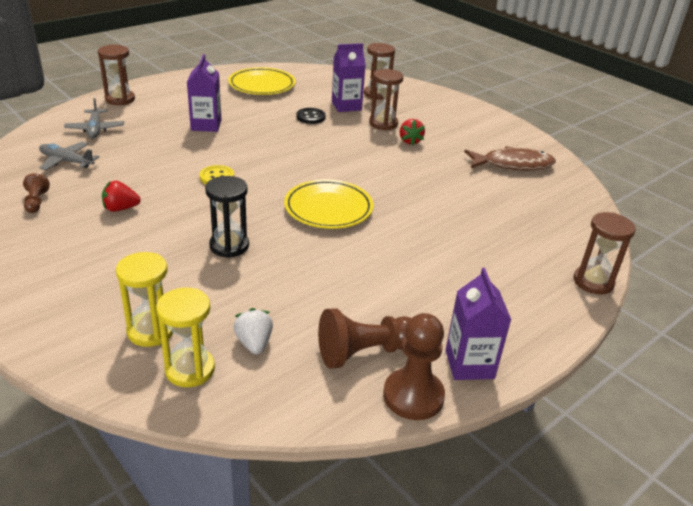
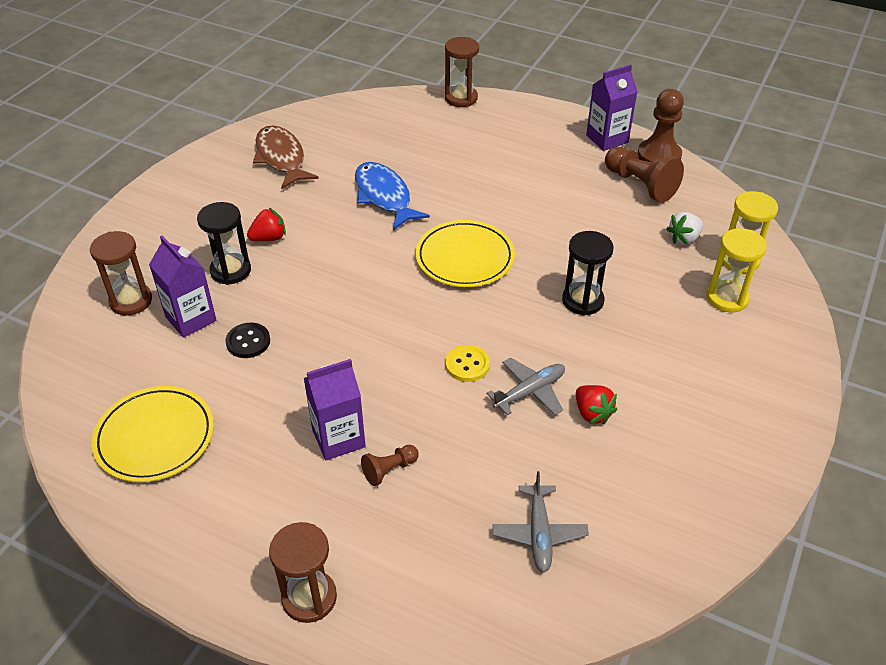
camera: 110 degrees left, 10 degrees up
brown pawn [23,173,50,213] -> brown pawn moved to [361,445,419,486]
grey plane [64,98,124,139] -> grey plane moved to [486,357,565,415]
brown hourglass [369,69,403,130] -> black hourglass [197,202,251,285]
none -> blue fish [355,162,430,230]

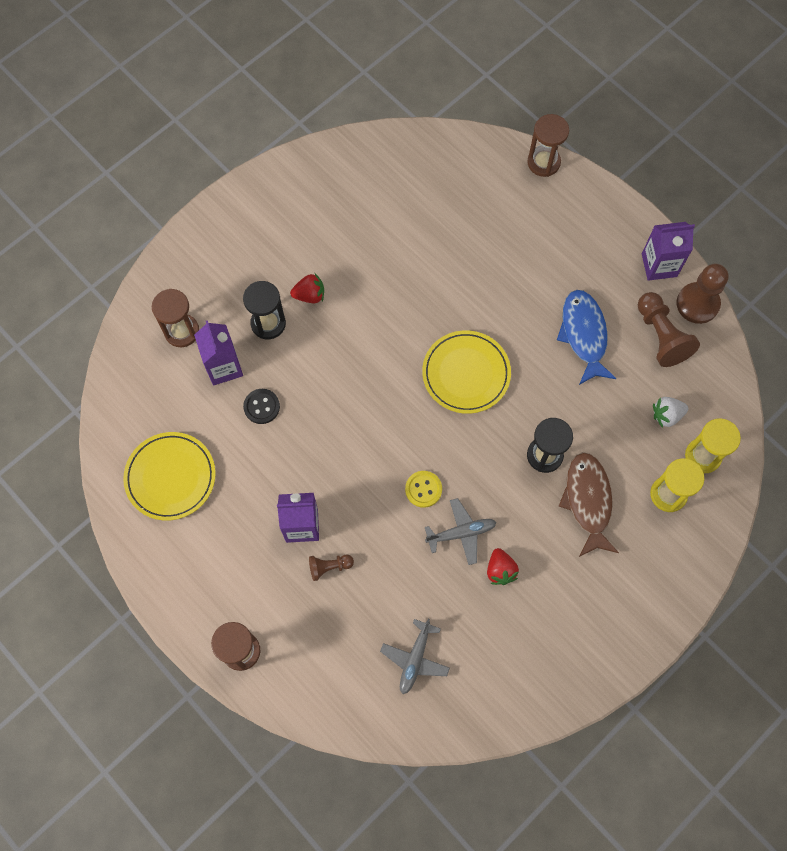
camera: 20 degrees right, 25 degrees up
brown fish [253,125,319,189] -> brown fish moved to [559,452,619,557]
blue fish [355,162,430,230] -> blue fish moved to [557,290,617,385]

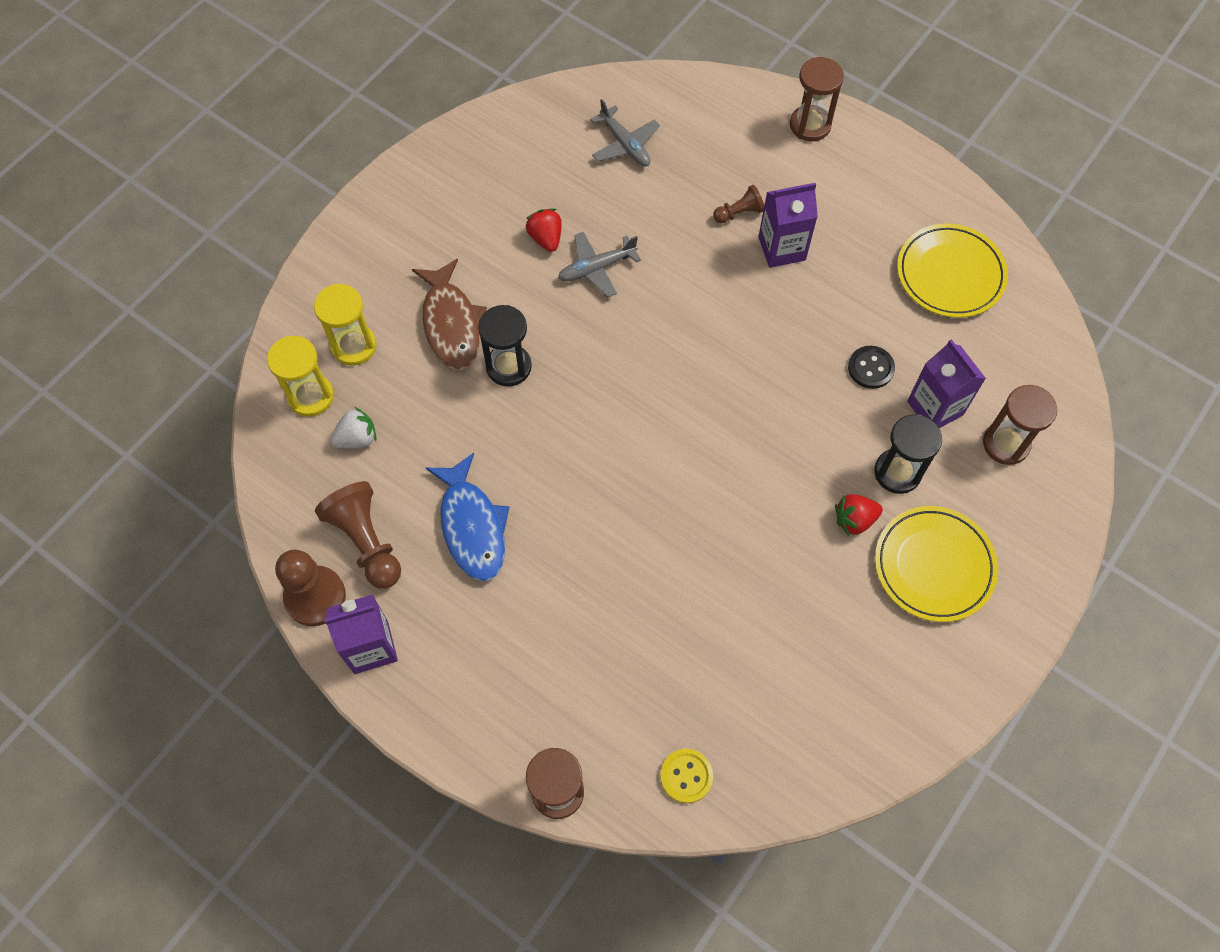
camera: 170 degrees right, 5 degrees down
grey plane [380,619,450,694] -> grey plane turned 135 degrees clockwise [590,99,660,167]
yellow button [405,471,442,508] -> yellow button moved to [660,749,713,803]
yellow plate [422,330,511,414] -> yellow plate moved to [875,506,998,622]

